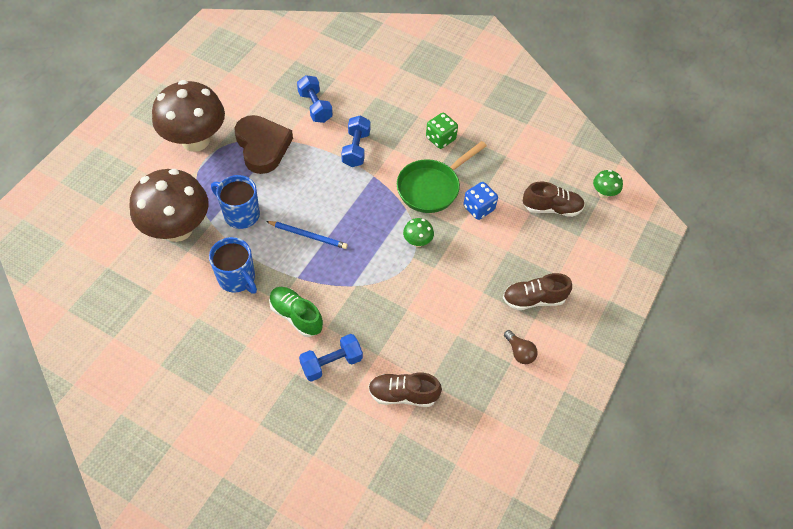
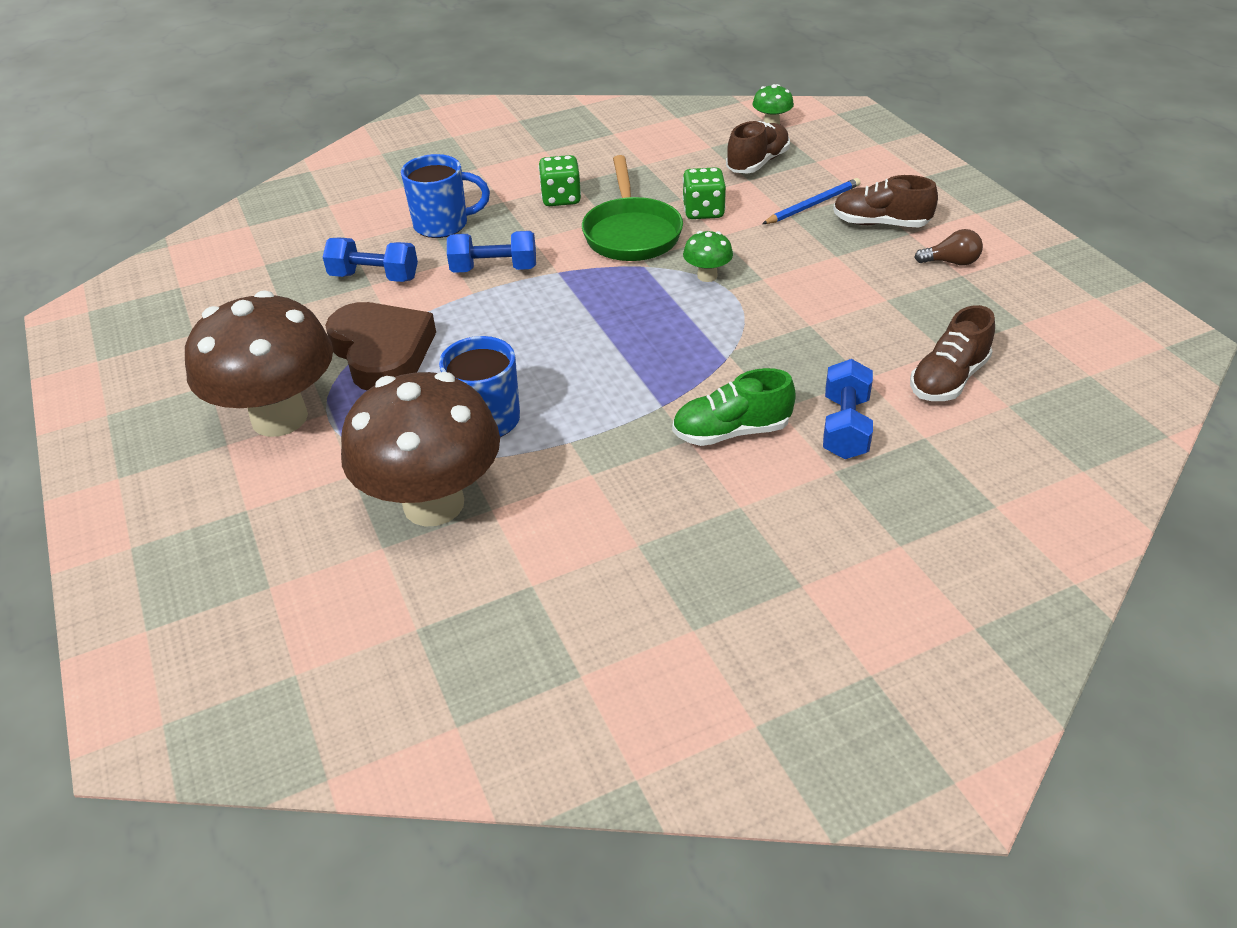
camera: 50 degrees left, 15 degrees down
blue mug [209,237,257,294] -> blue mug moved to [401,154,490,238]
brown heart [234,115,293,174] -> brown heart turned 45 degrees clockwise [325,302,436,390]
blue pencil [266,221,348,249] -> blue pencil moved to [762,178,861,224]
blue dumbbell [341,116,370,167] -> blue dumbbell turned 45 degrees counterclockwise [447,231,536,273]
blue dice [463,182,498,220] -> green dice [682,167,726,219]
brown shoe [503,273,572,310] -> brown shoe turned 75 degrees clockwise [833,175,938,227]

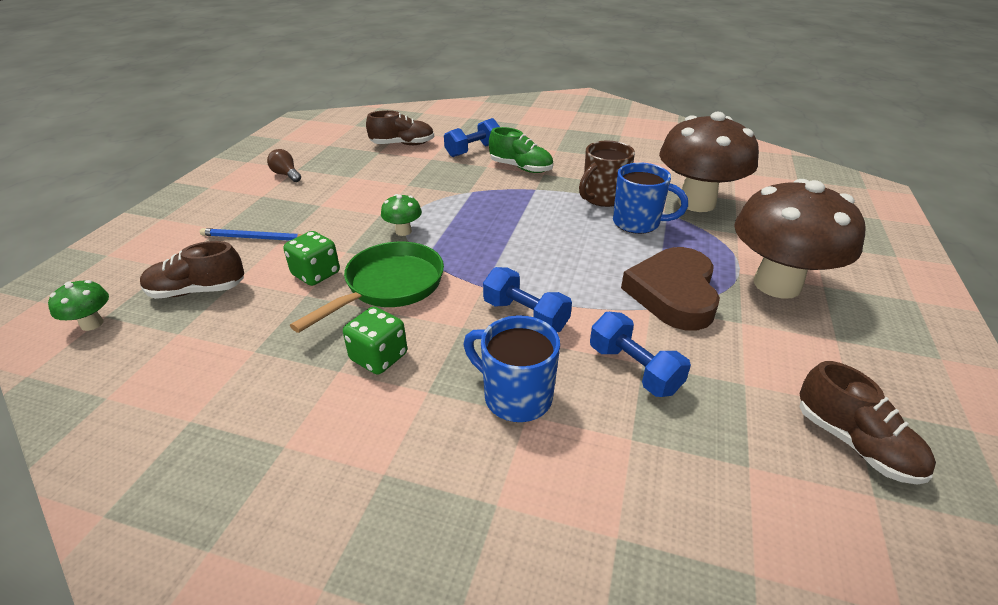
camera: 140 degrees left, 5 degrees down
brown shoe [833,175,938,227] -> brown shoe moved to [800,361,936,485]
none -> brown mug [579,141,635,207]

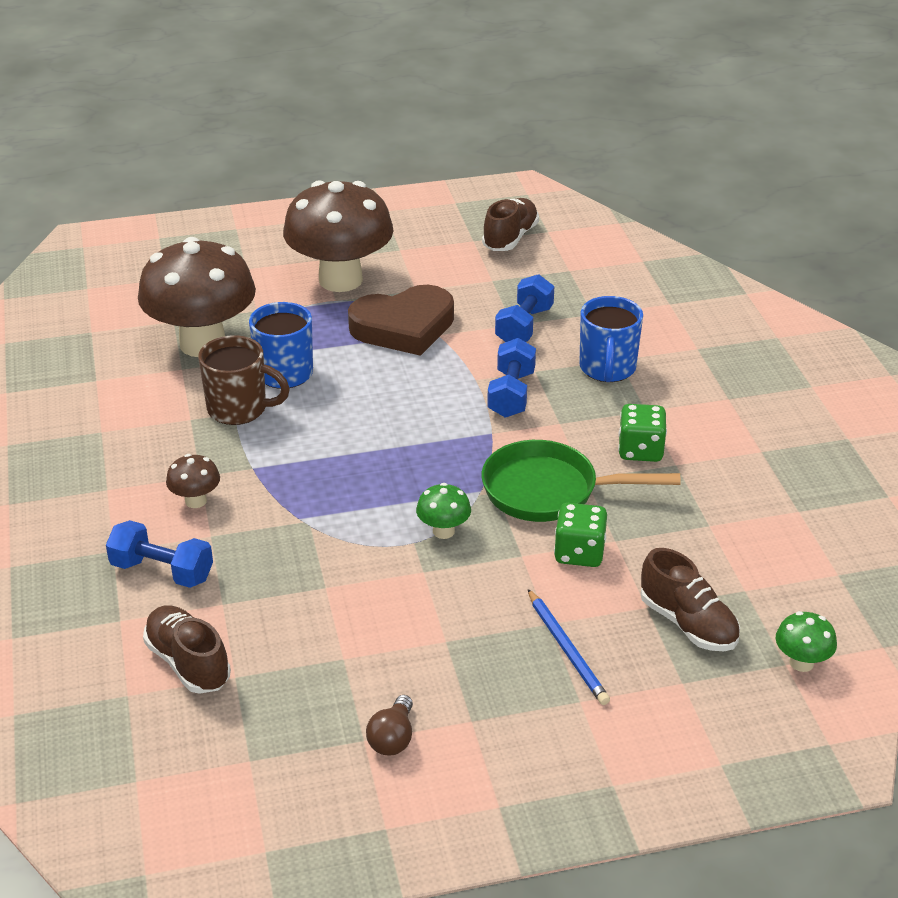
camera: 120 degrees left, 0 degrees up
green shoe [489,127,553,173] -> brown mushroom [166,454,220,508]

